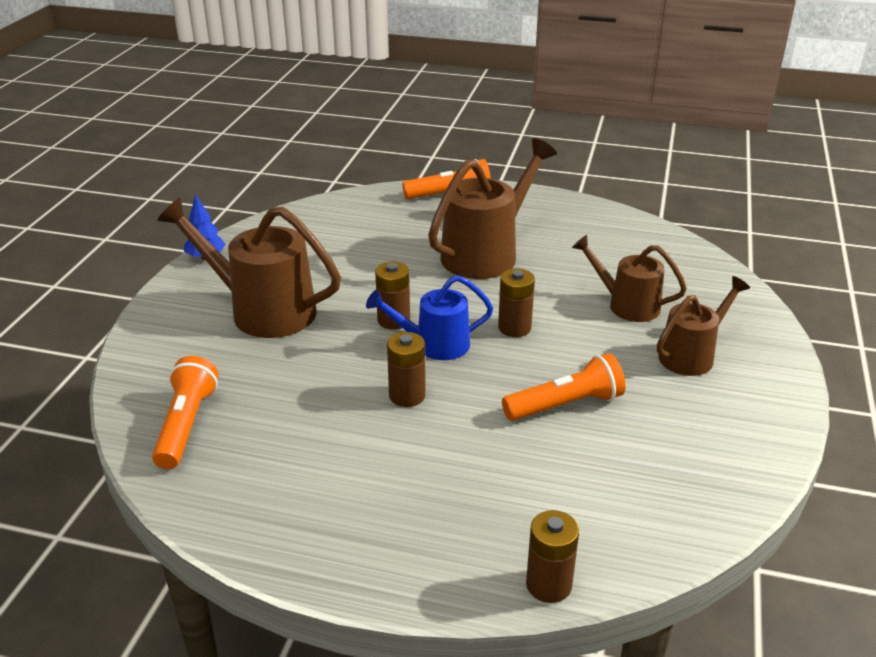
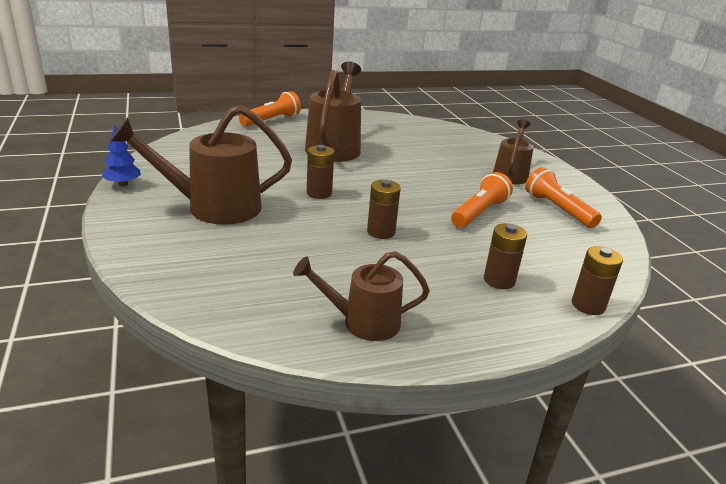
camera: 35 degrees left, 5 degrees down
orange flashlight [152,356,219,469] -> orange flashlight moved to [525,167,602,228]
blue watering can [366,275,493,360] -> none
brown battery [498,269,535,337] -> brown battery moved to [484,223,527,289]
brown watering can [572,235,687,322] -> brown watering can moved to [293,251,430,341]

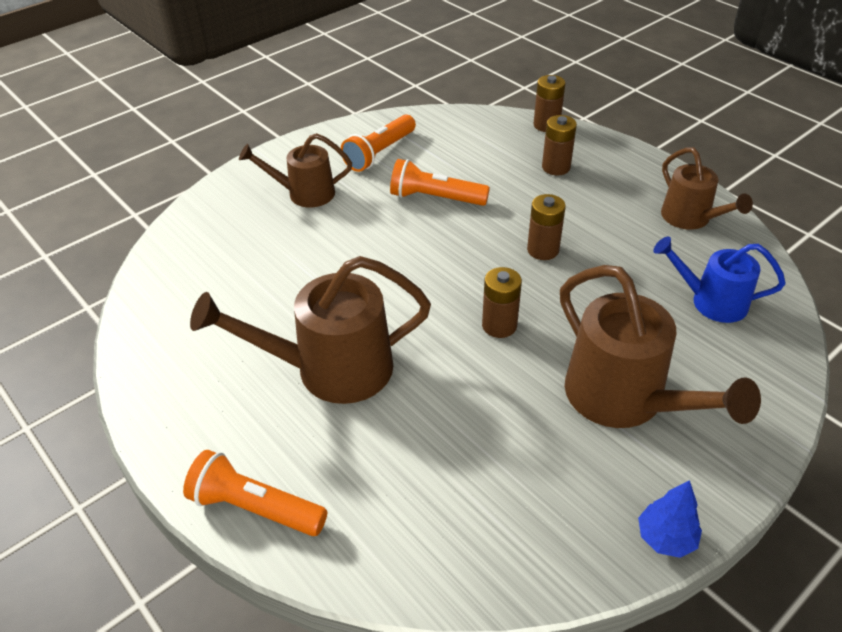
camera: 110 degrees left, 15 degrees up
none -> blue watering can [653,236,786,323]

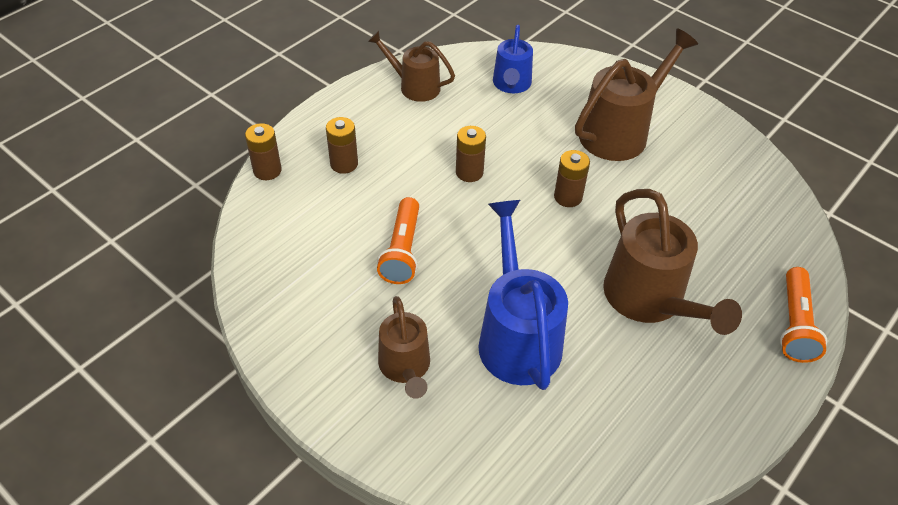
camera: 100 degrees left, 5 degrees up
orange flashlight [341,114,416,172] -> none
blue tree [638,480,702,558] -> none
brown watering can [661,147,753,230] -> brown watering can turned 120 degrees counterclockwise [368,30,455,102]
none -> blue watering can [478,200,568,390]

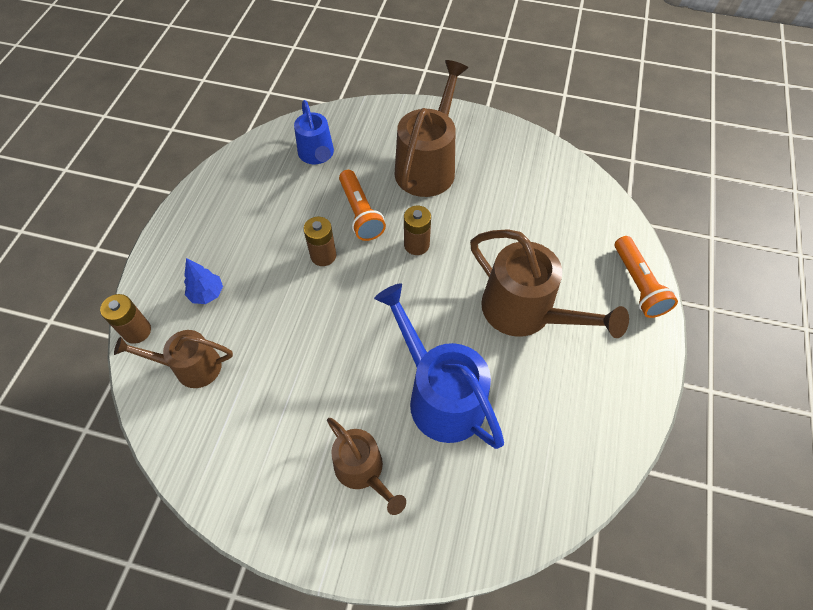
camera: 25 degrees left, 10 degrees up
brown battery [326,117,358,174] -> blue tree [184,258,223,304]
brown watering can [368,30,455,102] -> brown watering can moved to [114,330,233,388]
orange flashlight [377,197,419,284] -> orange flashlight moved to [339,170,386,241]

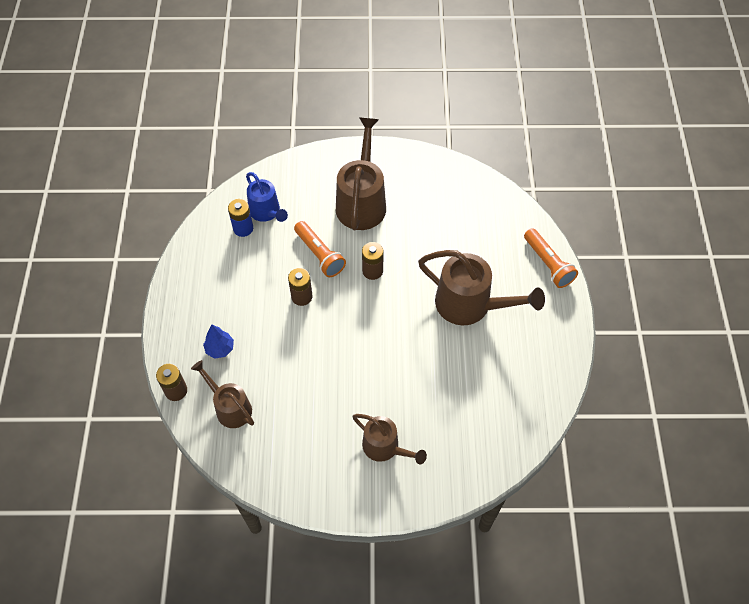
camera: 15 degrees left, 0 degrees up
brown watering can [114,330,233,388] -> brown watering can turned 60 degrees clockwise [191,360,254,428]
blue watering can [374,283,504,449] -> none
none -> blue battery [228,199,253,237]

